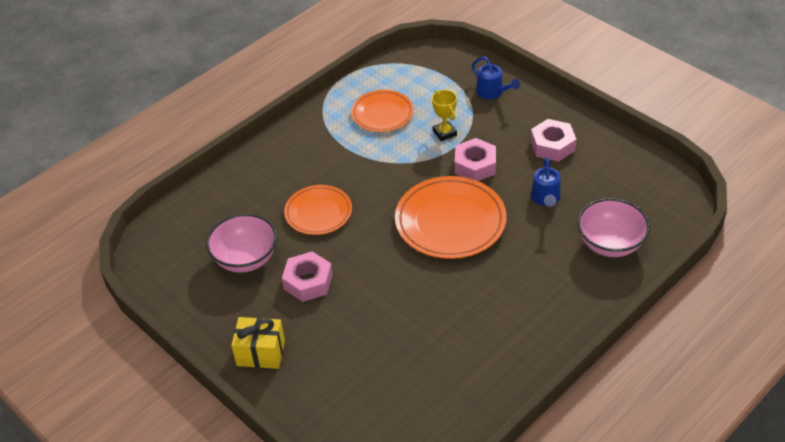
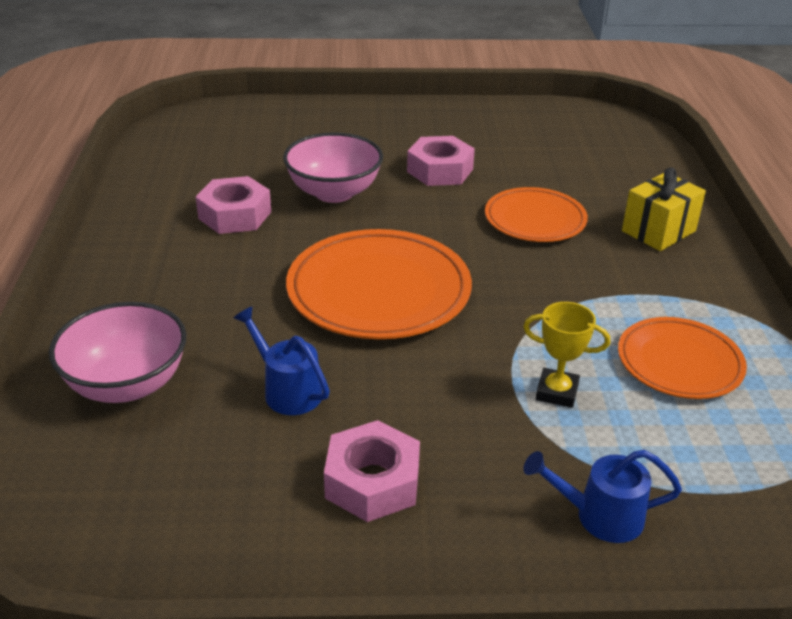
camera: 130 degrees right, 10 degrees down
pink bowl [206,214,277,273] -> pink bowl moved to [283,132,383,203]
yellow gift [231,317,285,369] -> yellow gift moved to [622,167,706,251]
pink nut [455,138,496,181] -> pink nut moved to [196,176,271,234]

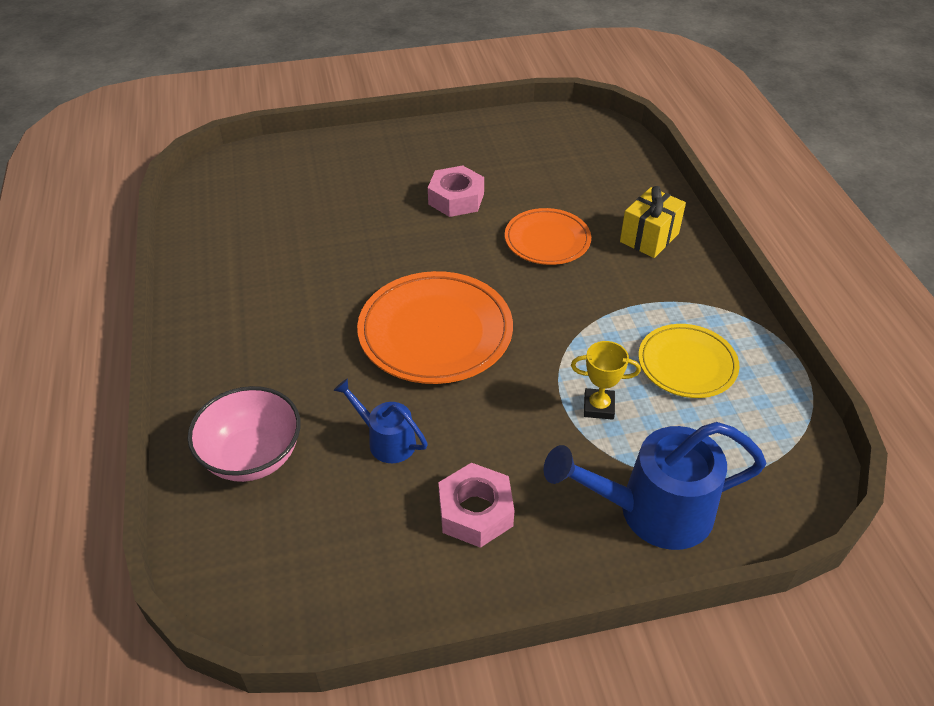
camera: 10 degrees left, 10 degrees up
pink nut [196,176,271,234] -> none
pink bowl [283,132,383,203] -> none
blue watering can [523,450,682,543] -> blue watering can [544,422,766,550], size x1.86
orange plate [618,317,747,399] -> yellow plate [638,324,739,398]

